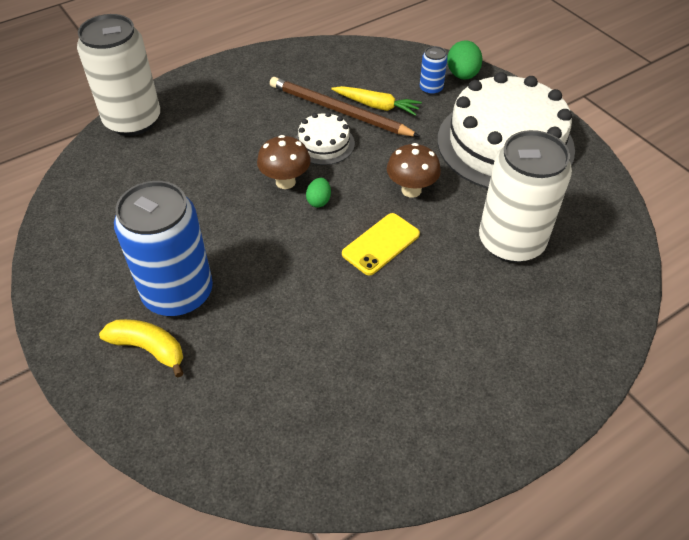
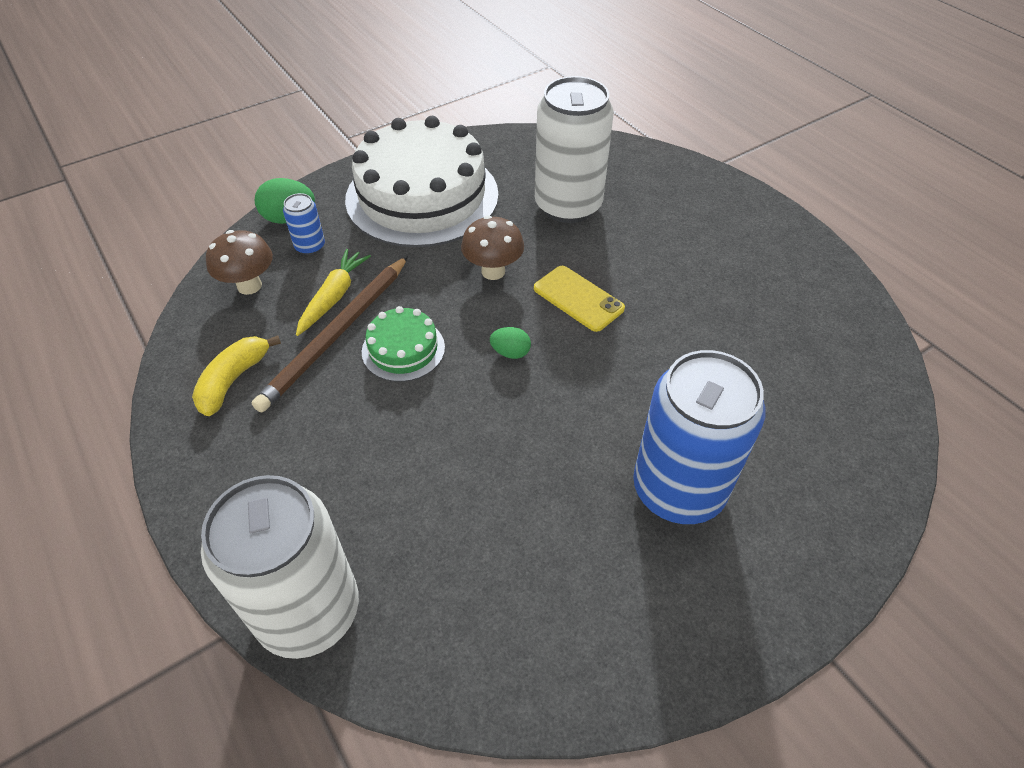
camera: 90 degrees left, 0 degrees up
yellow banana [99,319,184,377] -> yellow banana moved to [192,336,281,416]
brown mushroom [257,135,311,189] -> brown mushroom moved to [206,230,273,295]
white cake [295,112,355,165] -> green cake [362,306,445,382]

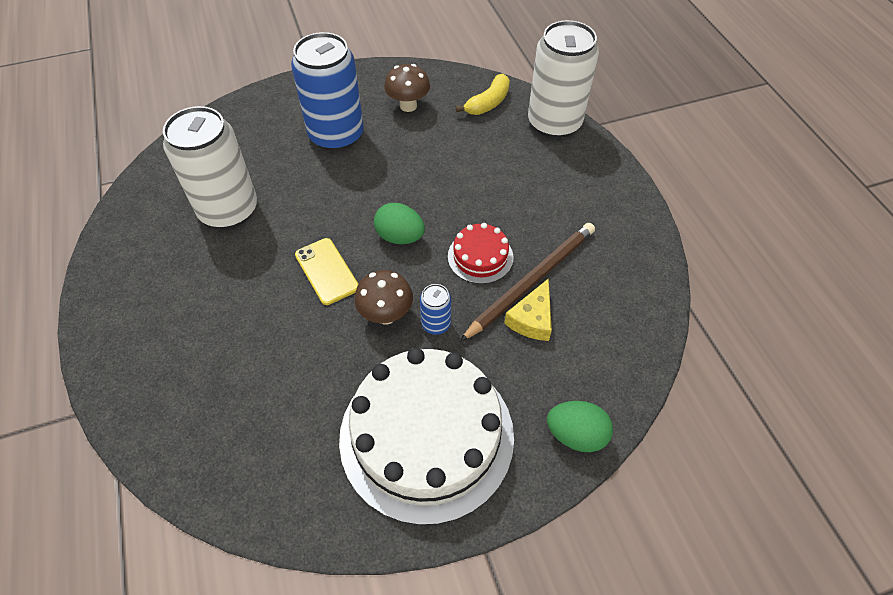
camera: 165 degrees left, 5 degrees up
yellow banana [192,336,281,416] -> yellow banana moved to [456,74,510,115]
brown mushroom [206,230,273,295] -> brown mushroom moved to [384,64,430,112]
blue can [283,193,325,255] -> blue can moved to [420,284,451,335]
yellow carrot [296,249,371,336] -> yellow cheese [504,278,552,341]
green cake [362,306,445,382] -> red cake [448,223,513,284]
green egg [490,327,531,359] -> green egg [374,203,425,244], size x1.66
white can [535,76,614,223] -> white can moved to [163,106,257,229]

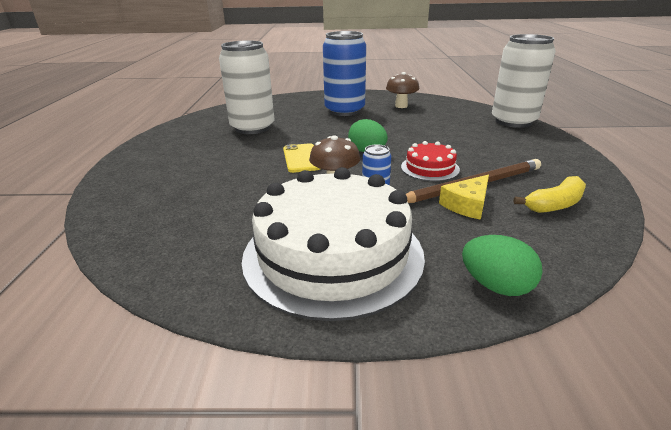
camera: 20 degrees right, 25 degrees down
yellow banana [456,74,510,115] -> yellow banana moved to [514,176,586,213]

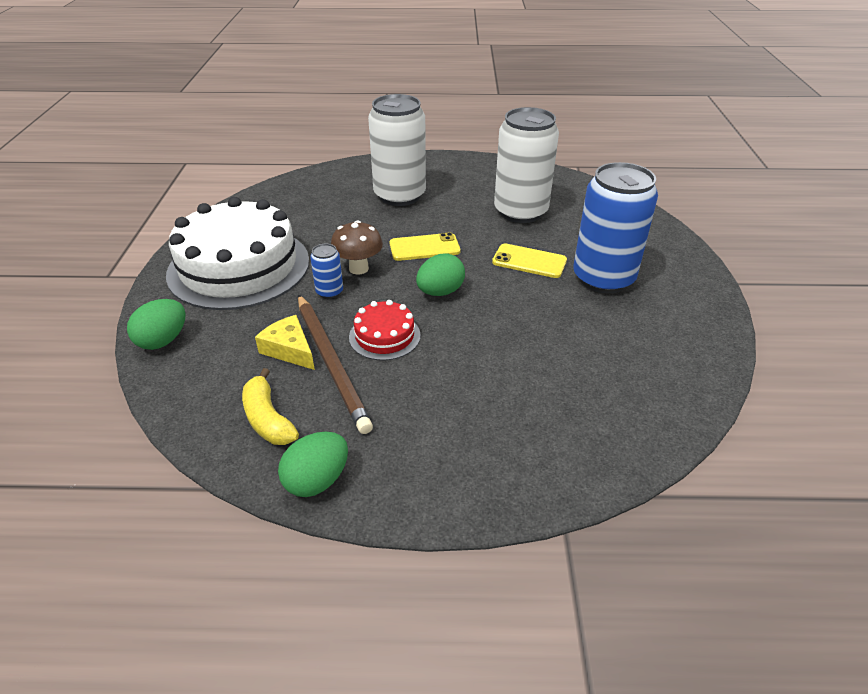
camera: 90 degrees right, 10 degrees up
brown mushroom [386,72,419,108] -> none
white can [492,34,556,128] -> white can moved to [368,94,426,206]
none -> green egg [278,432,348,497]
none -> yellow phone [492,244,567,278]

